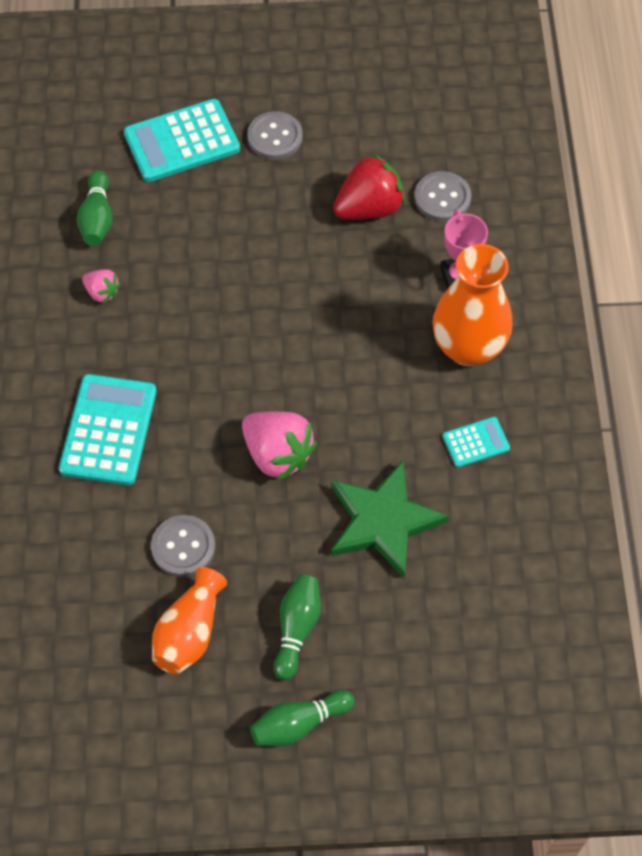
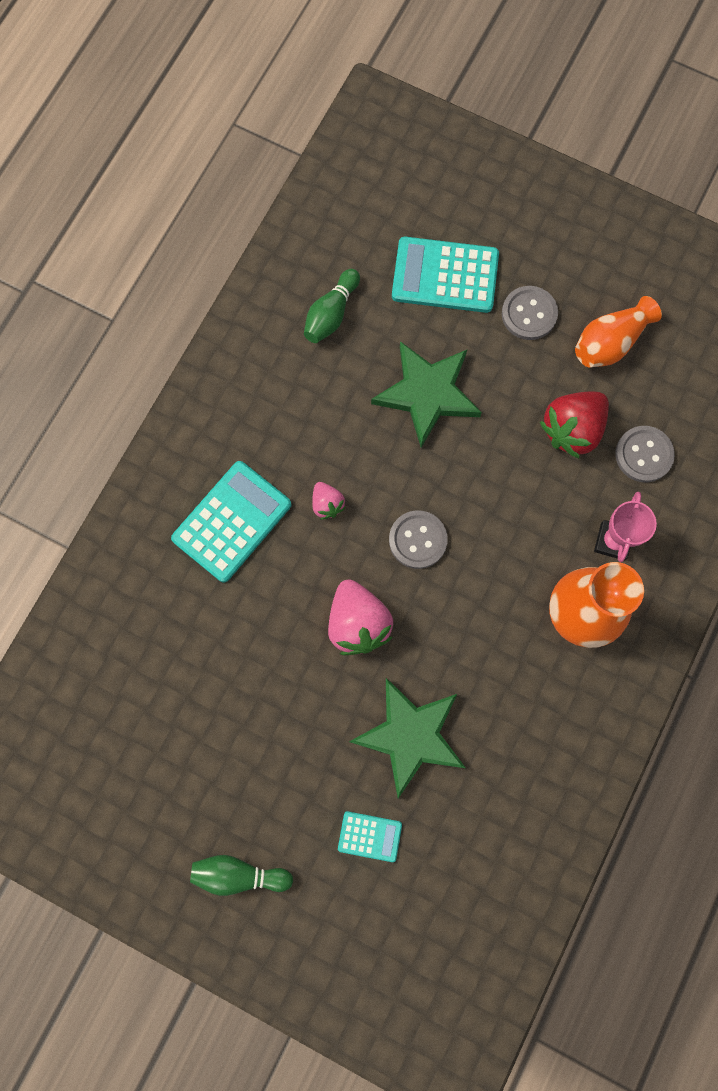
camera: 30 degrees right, 15 degrees up
pink strawberry [82,269,121,304] -> pink strawberry moved to [312,482,346,520]
grey button [151,515,215,577] -> grey button moved to [389,510,448,569]
orange vase [152,567,227,674] -> orange vase moved to [575,296,662,368]
green bowling pin [274,575,321,680] -> none
red strawberry [333,153,405,220] -> red strawberry turned 135 degrees clockwise [540,392,609,459]
turquoise calculator [442,417,510,467] -> turquoise calculator moved to [338,811,402,862]
none -> green star [371,341,482,448]

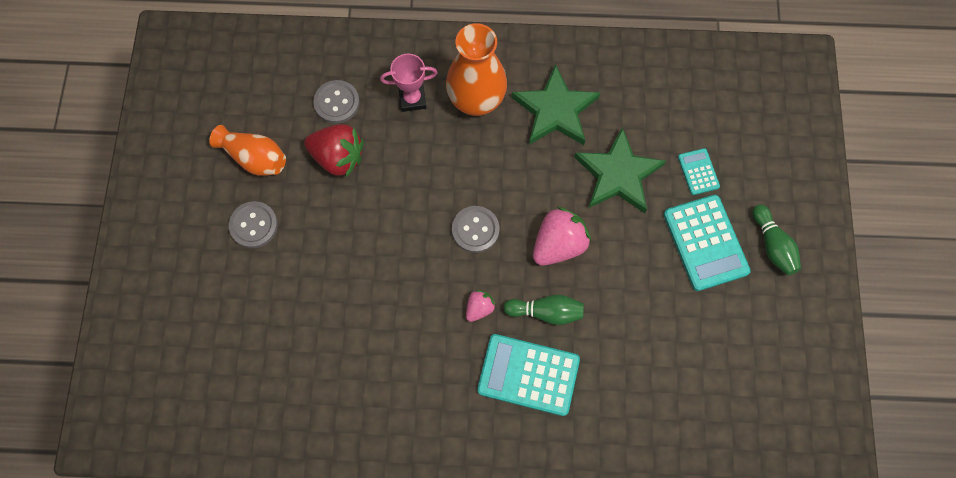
camera: 115 degrees left, 5 degrees down
green bowling pin [304,269,360,343] -> green bowling pin moved to [503,295,584,325]
green star [371,341,482,448] -> green star moved to [511,64,600,145]
turquoise calculator [392,237,499,313] -> turquoise calculator moved to [663,195,751,291]

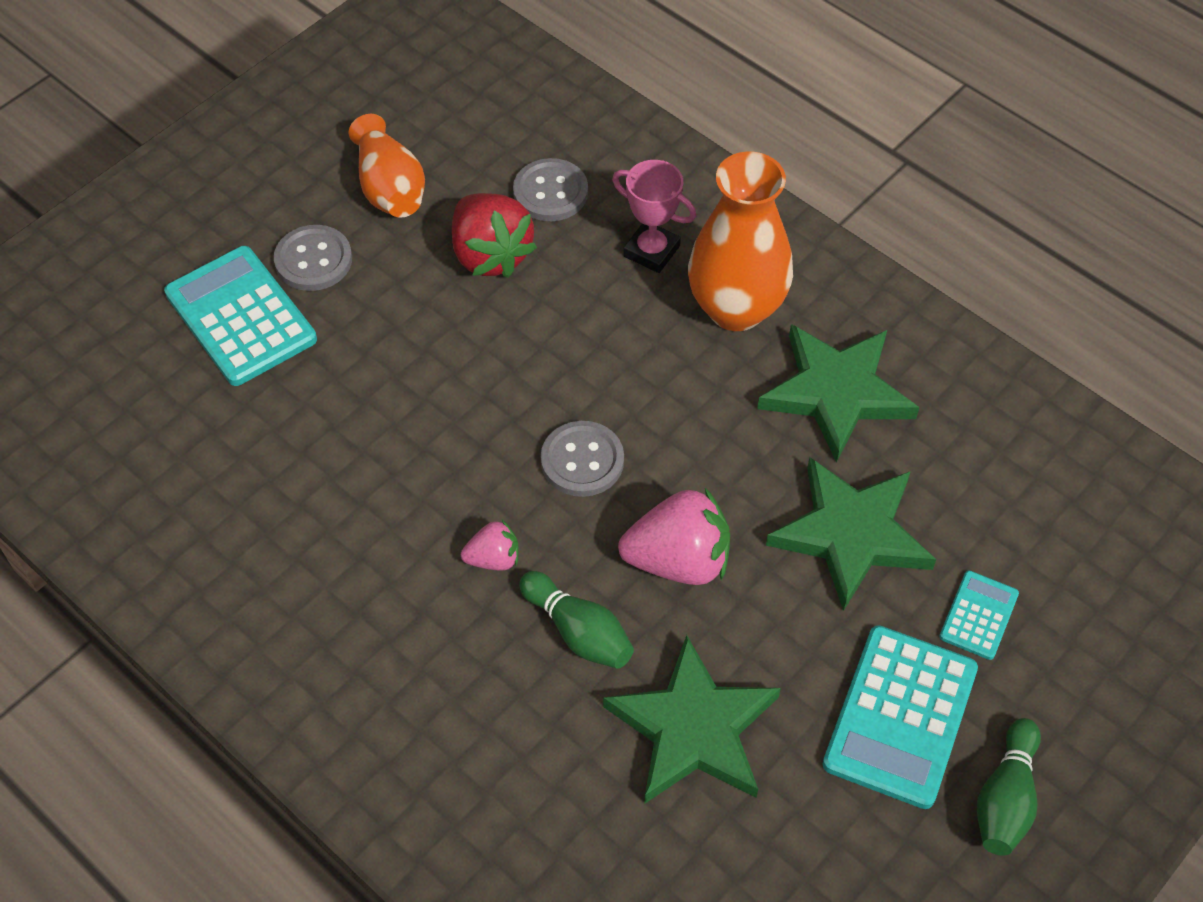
camera: 40 degrees right, 15 degrees down
turquoise calculator [477,334,580,416] -> turquoise calculator moved to [164,246,317,386]
none -> green star [603,635,781,804]

